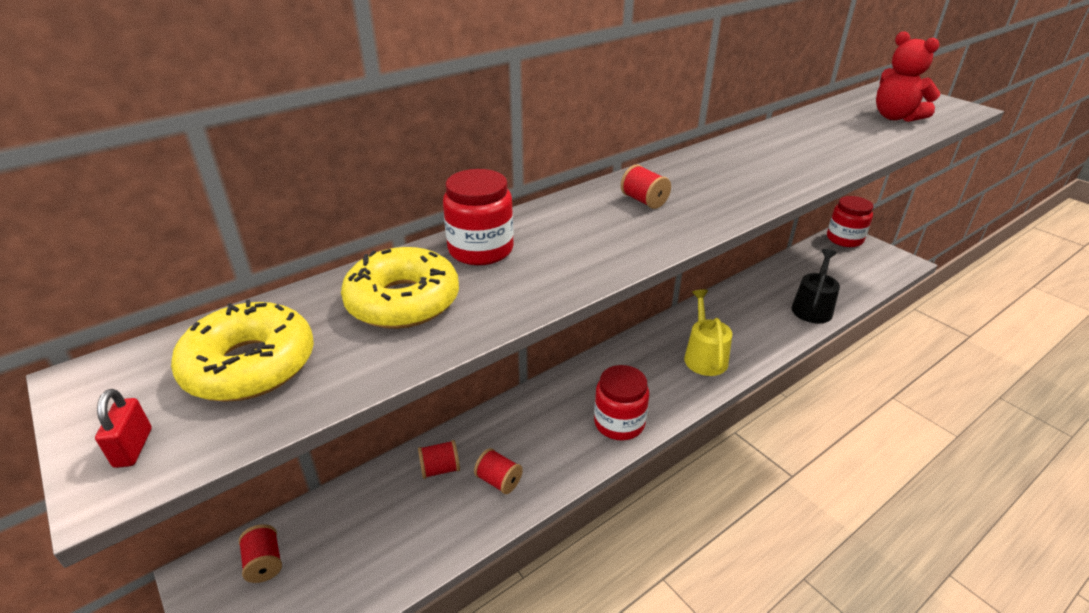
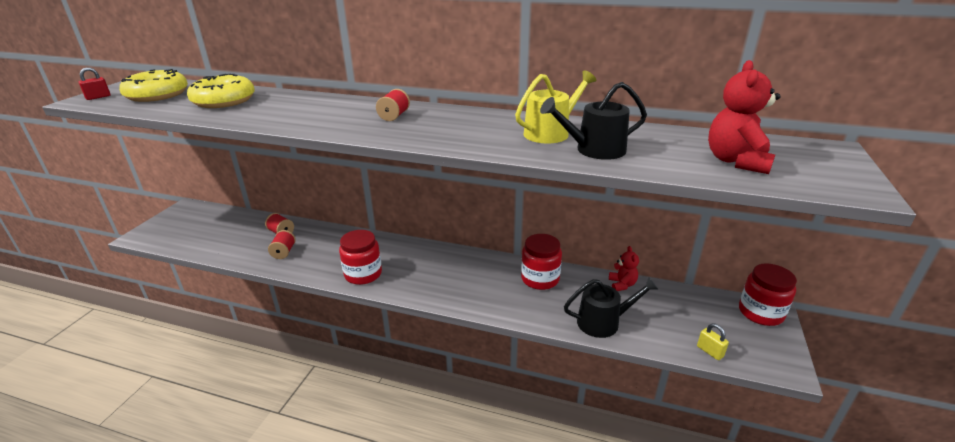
camera: 55 degrees right, 5 degrees down
red spool [239,524,282,583] -> none
red jar [443,169,514,265] -> red jar moved to [521,234,562,290]
yellow watering can [684,290,732,376] -> yellow watering can moved to [515,71,596,144]
none -> black watering can [540,82,647,160]
none -> red teddy bear [609,246,639,291]
none -> yellow padlock [697,323,729,360]

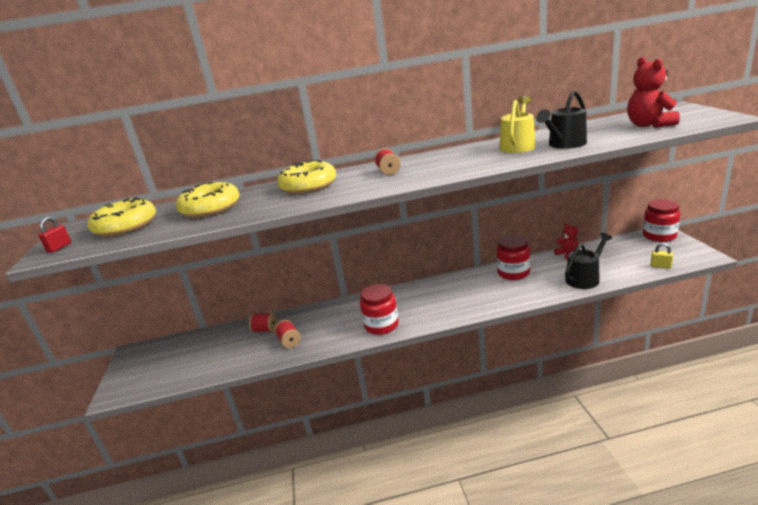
camera: 25 degrees left, 5 degrees down
none -> yellow donut [277,160,336,194]

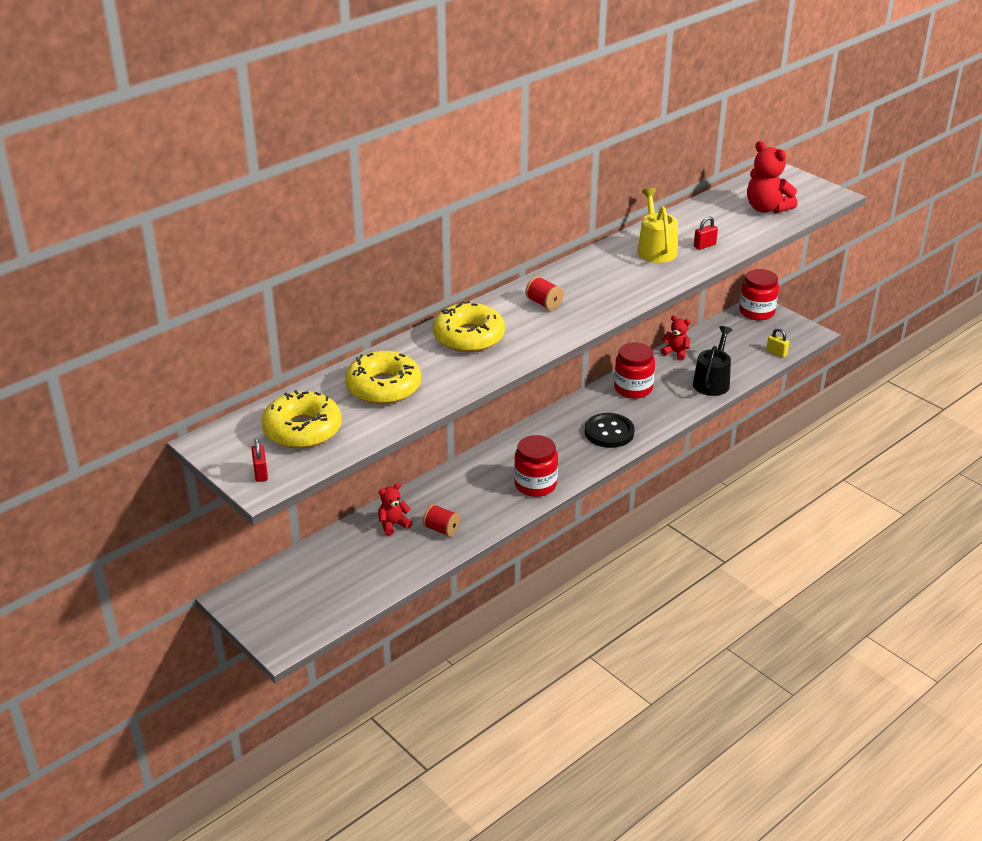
camera: 35 degrees left, 10 degrees up
red spool [249,313,277,332] -> red teddy bear [378,483,412,536]
black watering can [536,90,587,149] -> red padlock [694,217,718,250]
yellow padlock [651,243,673,268] -> yellow padlock turned 45 degrees clockwise [766,328,789,358]
none -> black button [585,413,635,448]

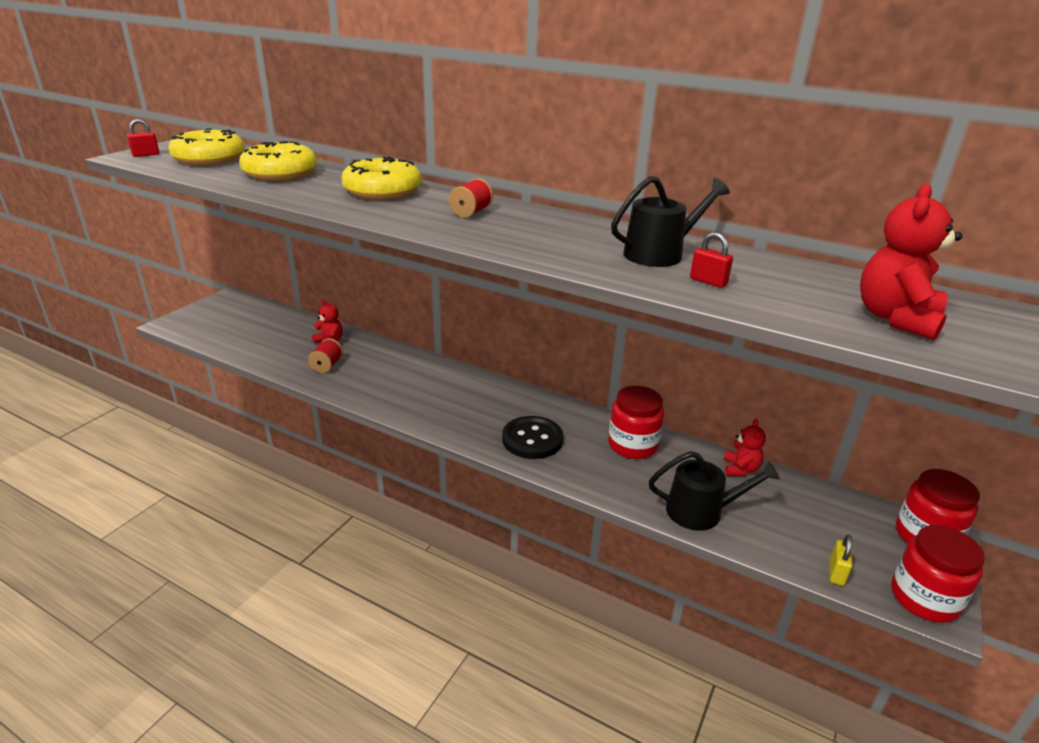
camera: 70 degrees right, 5 degrees down
red jar [514,435,558,497] -> red jar moved to [891,525,985,623]
yellow watering can [637,188,678,263] -> black watering can [611,176,730,267]

